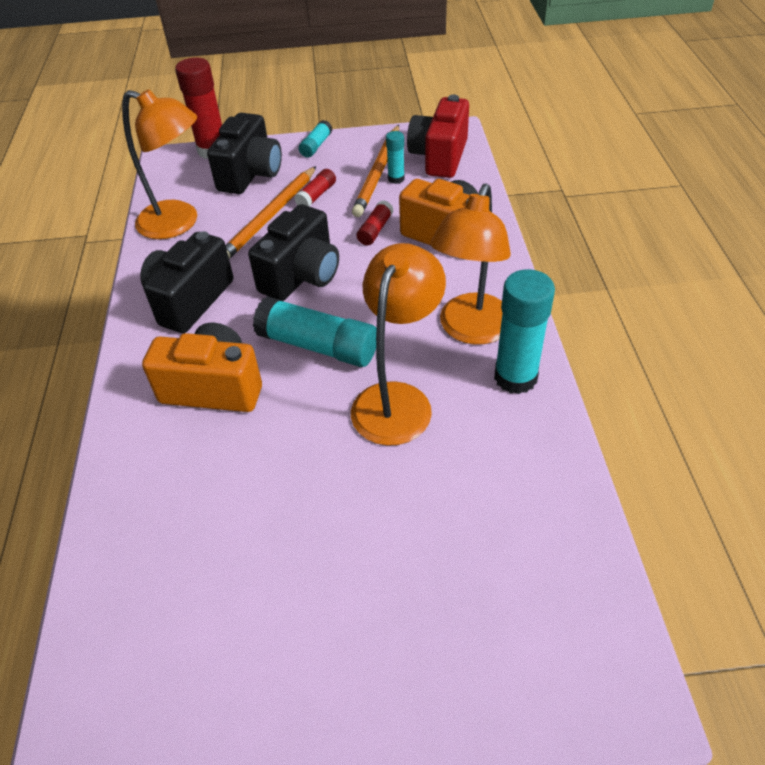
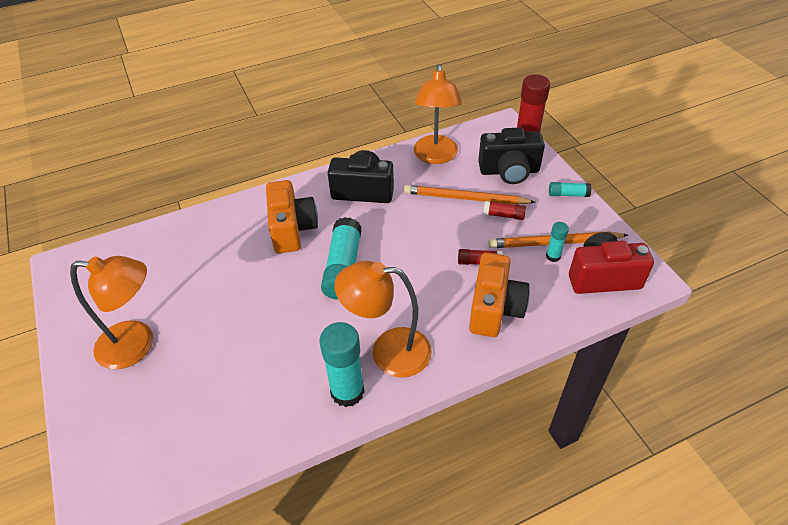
camera: 70 degrees right, 0 degrees up
black camera [248,204,339,301] -> none
orange lamp [351,243,446,446] -> orange lamp moved to [70,256,153,369]

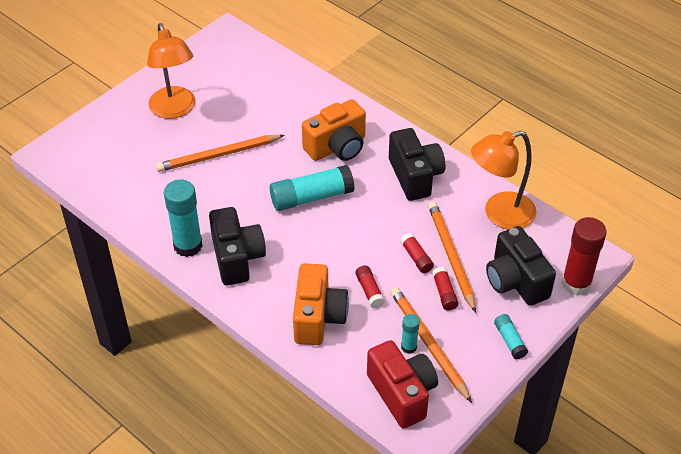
camera: 65 degrees right, 0 degrees up
orange lamp [334,261,432,378] -> black camera [209,207,266,286]
orange camera [469,253,530,337] -> orange camera turned 75 degrees counterclockwise [293,263,349,345]
none -> orange pencil [156,135,285,172]
none -> red glue stick [400,233,434,273]

